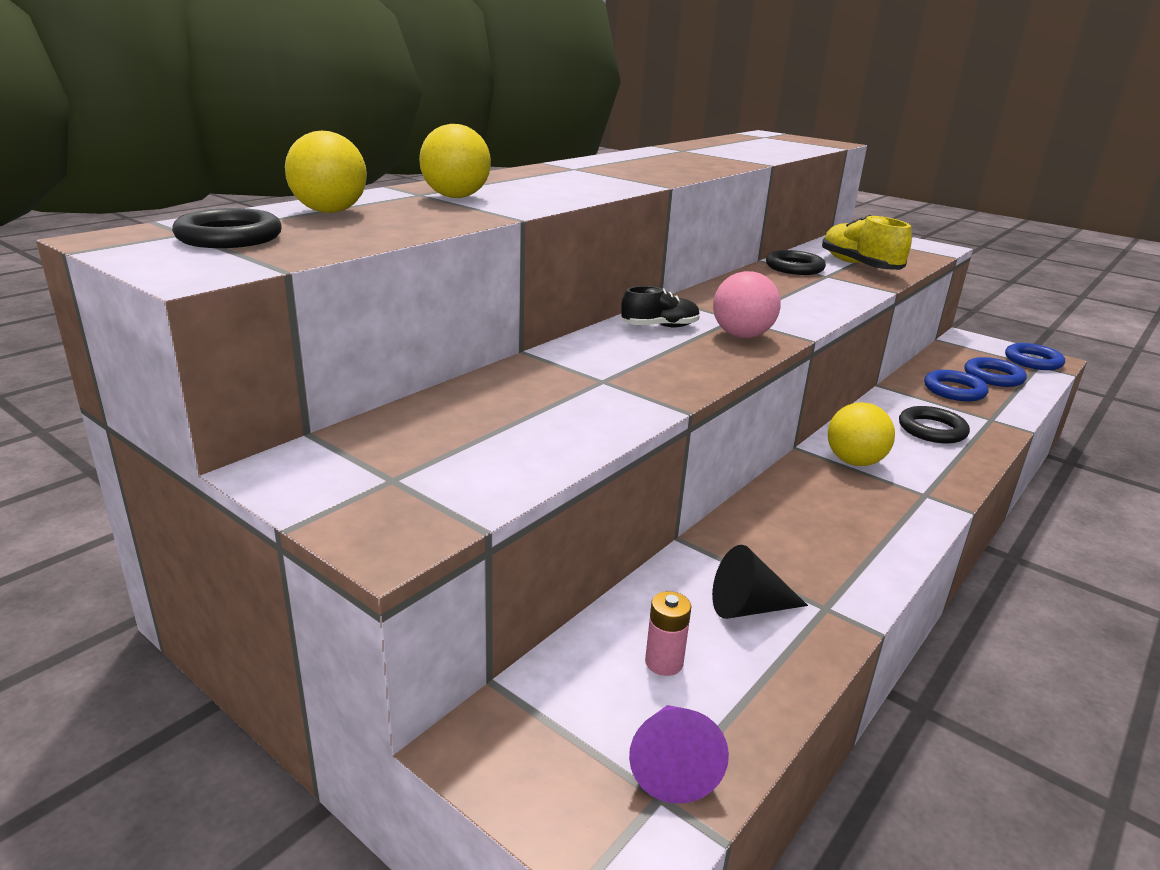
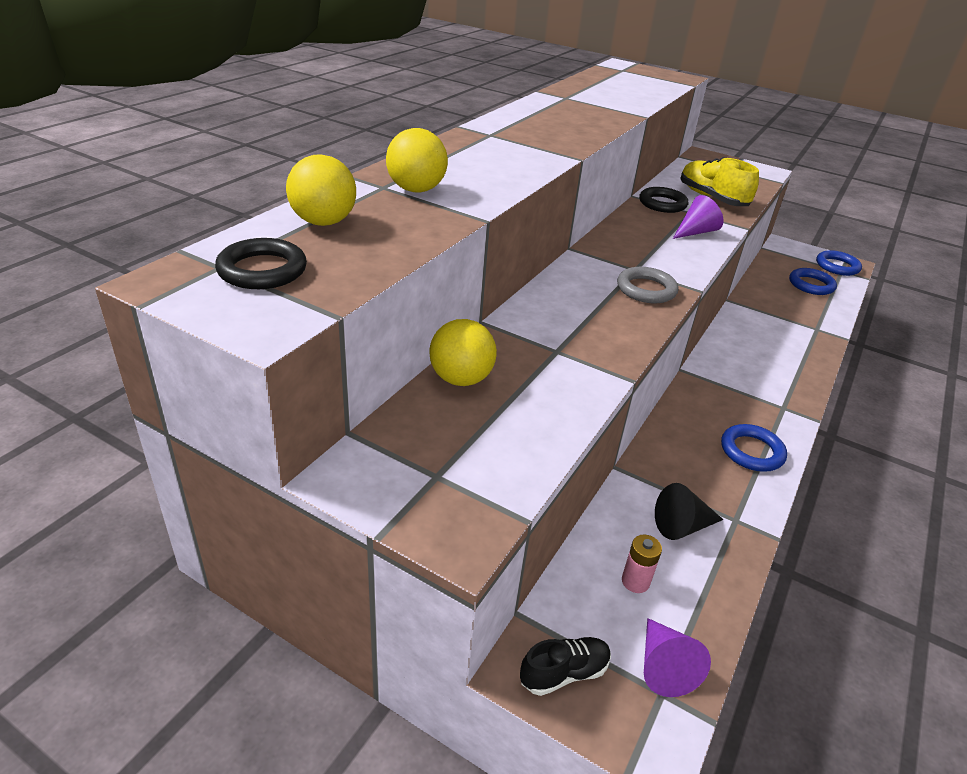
camera: 10 degrees left, 10 degrees up
black shoe [621,286,700,327] -> black shoe moved to [520,637,611,696]
pink ball [713,271,781,338] -> grey ring [617,267,678,303]
yellow ball [828,402,895,466] -> yellow ball moved to [429,319,497,386]
black ring [899,406,970,444] -> none
blue ring [924,370,988,401] -> blue ring moved to [721,424,787,472]
none -> purple cone [673,195,724,239]

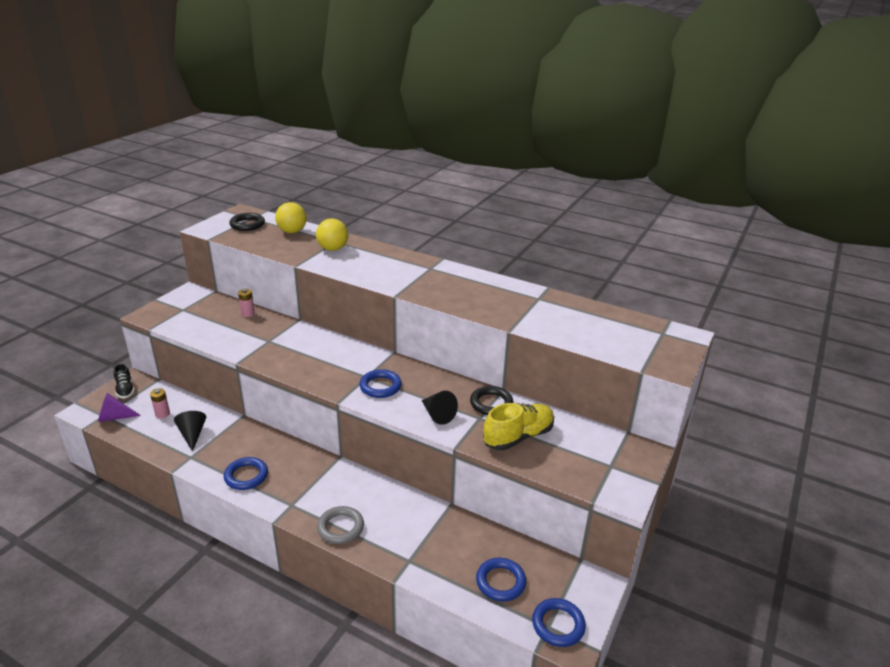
camera: 90 degrees right, 5 degrees down
yellow ball [429,319,497,386] -> pink battery [238,289,255,317]
grey ring [617,267,678,303] -> grey ring moved to [317,506,364,544]
purple cone [673,195,724,239] -> black cone [421,391,458,425]
none -> blue ring [359,369,402,398]

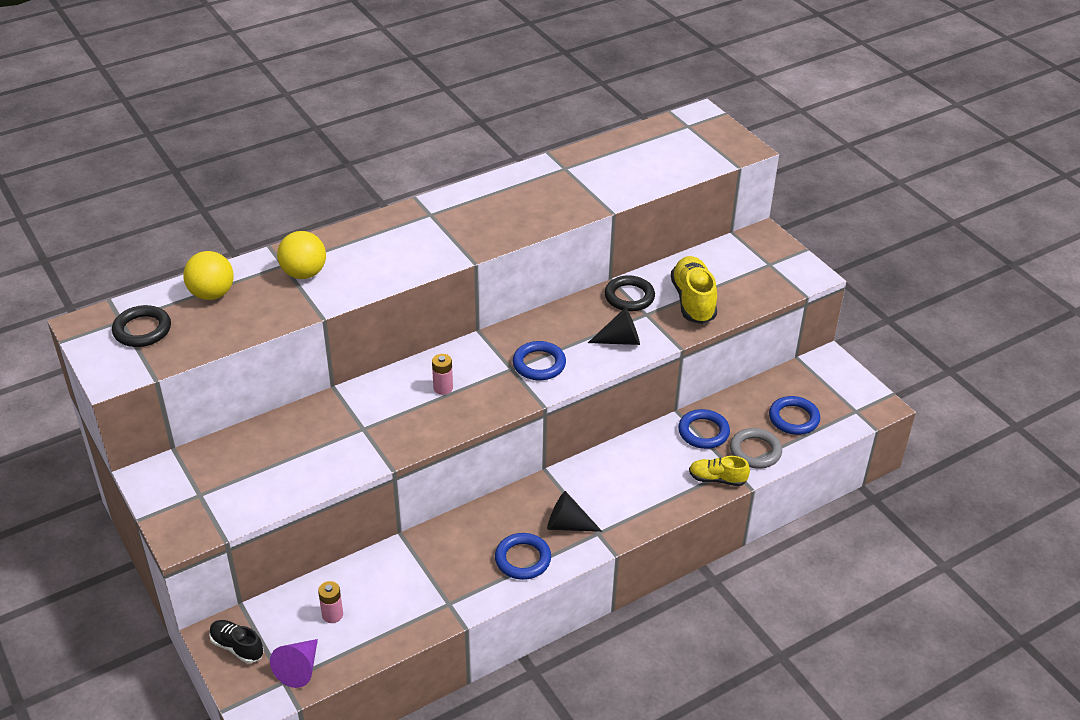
camera: 60 degrees left, 10 degrees up
black shoe [114,364,135,398] -> black shoe turned 150 degrees counterclockwise [209,620,264,663]
black cone [174,411,206,452] -> black cone moved to [547,491,602,532]
pink battery [238,289,255,317] -> pink battery moved to [432,354,453,395]
grey ring [317,506,364,544] -> grey ring moved to [730,428,782,469]
blue ring [532,598,586,647] -> blue ring moved to [678,409,730,449]
none -> yellow shoe [689,456,750,486]

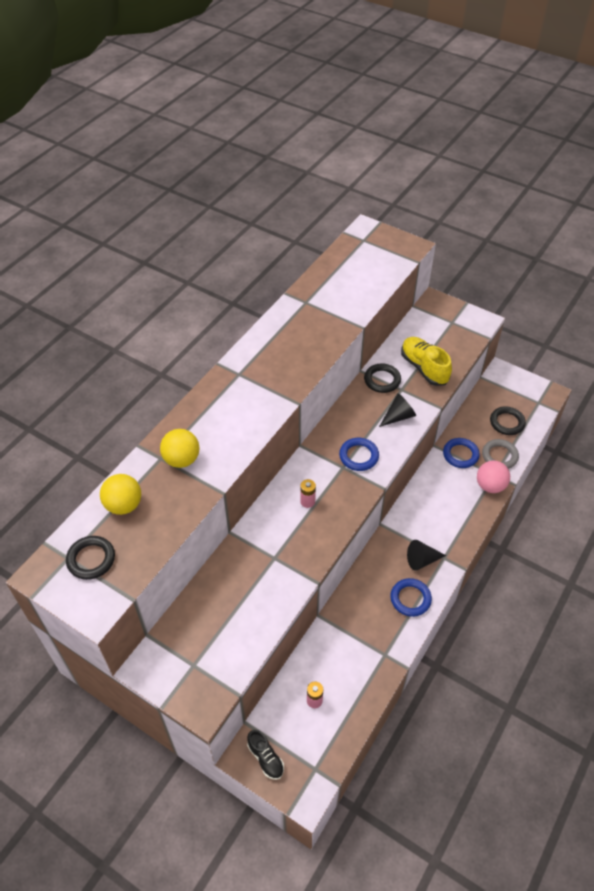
camera: 25 degrees left, 10 degrees up
black shoe [209,620,264,663] -> black shoe turned 135 degrees counterclockwise [247,730,284,780]
purple cone [270,639,318,688] -> none
yellow shoe [689,456,750,486] -> pink ball [477,461,510,493]
blue ring [769,396,820,435] -> black ring [490,406,526,435]

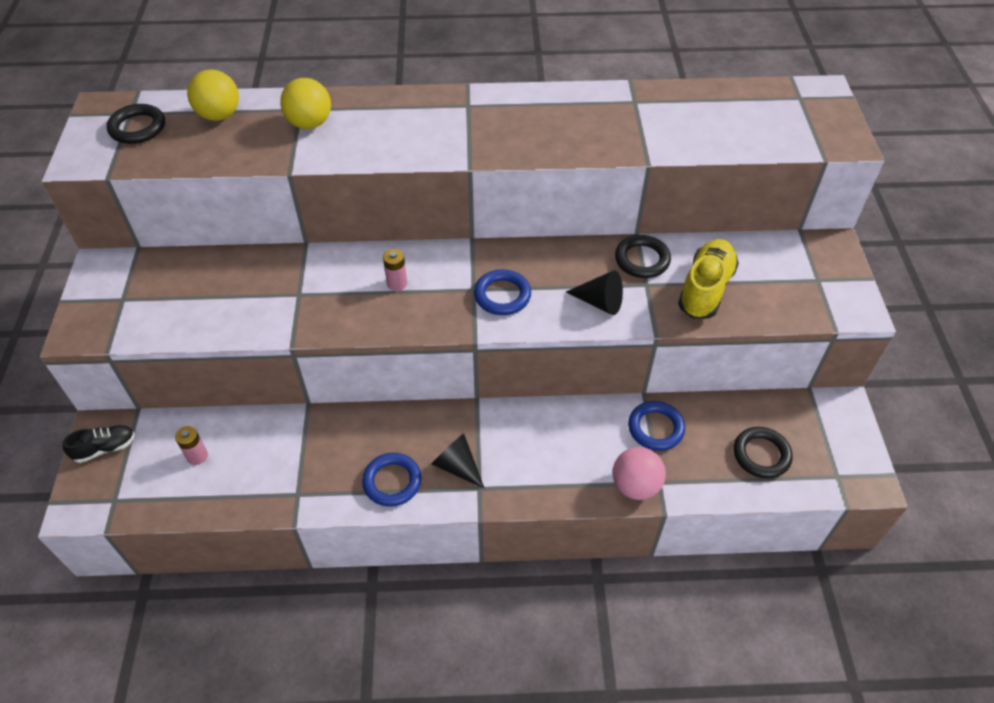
camera: 55 degrees right, 0 degrees up
black shoe [247,730,284,780] -> black shoe turned 135 degrees counterclockwise [62,425,135,463]
grey ring [482,439,519,469] -> none

